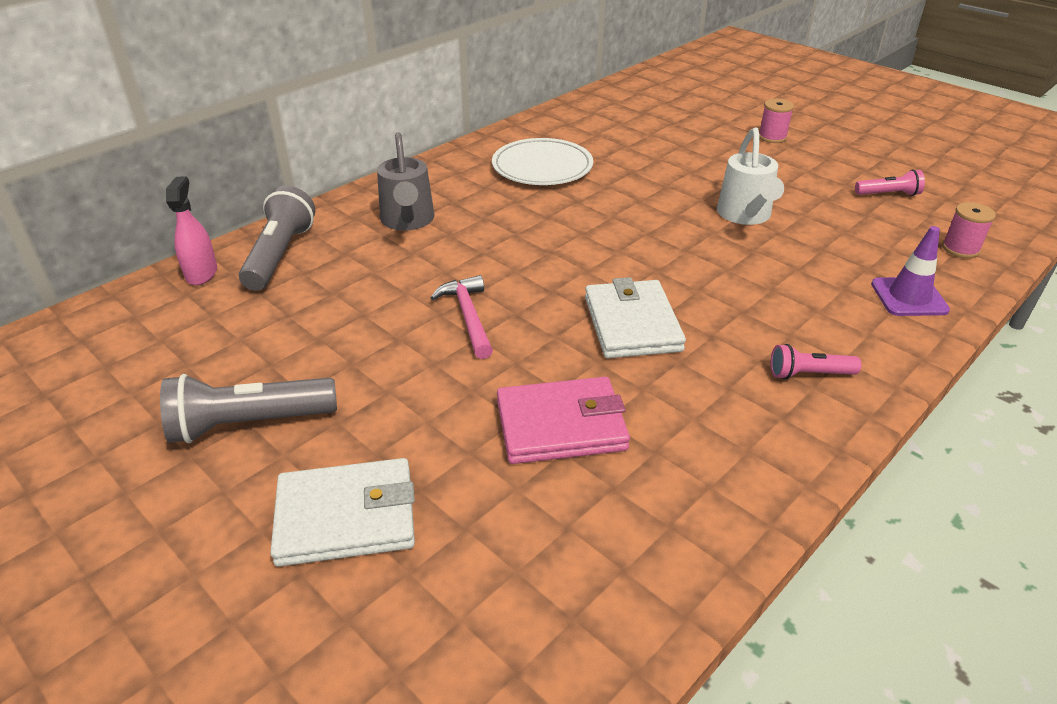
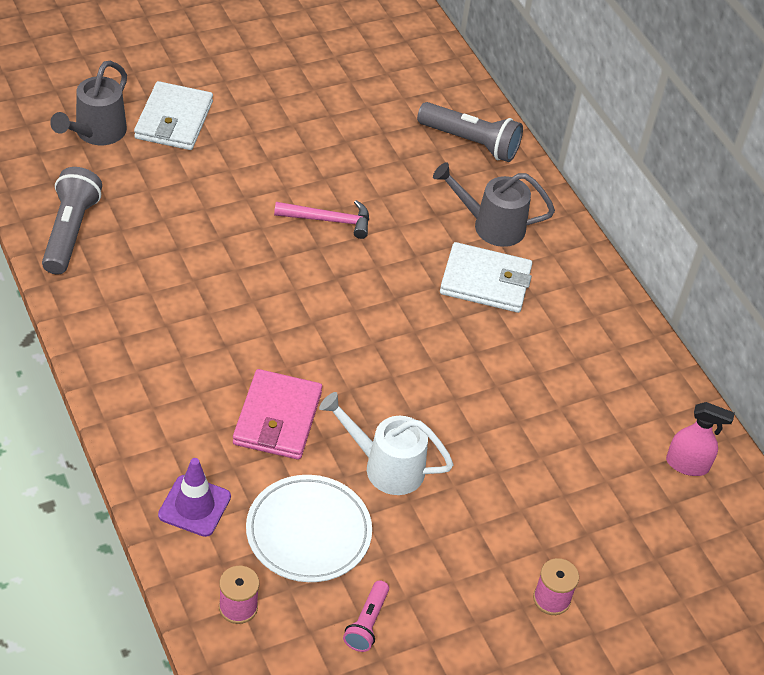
camera: 105 degrees right, 10 degrees up
grey flashlight [160,374,337,443] -> grey flashlight moved to [42,167,102,275]
pink spray bottle [166,176,217,285] -> pink spray bottle moved to [666,402,735,476]
white plate [492,138,593,185] -> white plate moved to [246,475,372,582]
pink wallet [497,377,630,464] -> pink wallet moved to [233,369,322,460]
white wallet [585,277,686,358] -> white wallet moved to [440,242,533,313]
pink flashlight [771,344,862,379] -> none
none -> grey watering can [50,61,127,145]

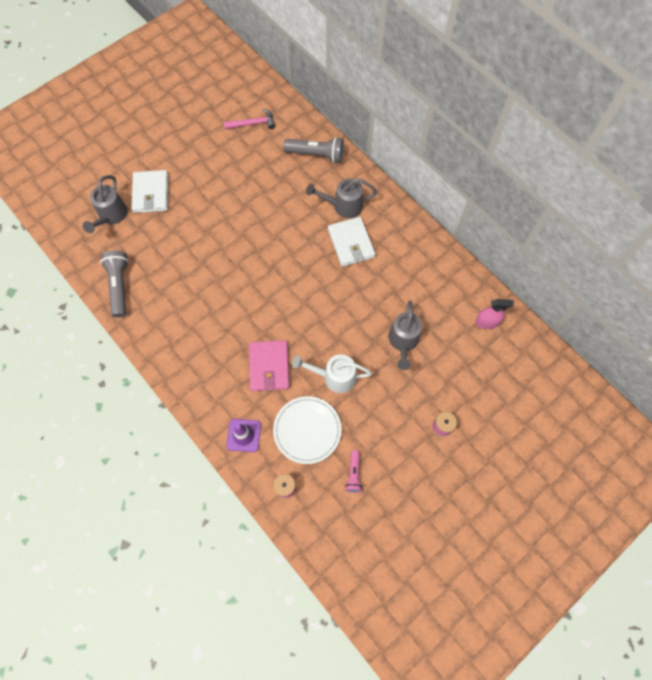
camera: 10 degrees left, 20 degrees up
pink hammer [274,200,369,239] -> pink hammer moved to [224,108,275,129]
white wallet [440,242,533,313] -> white wallet turned 75 degrees clockwise [328,217,375,267]
none -> grey watering can [389,301,422,370]

